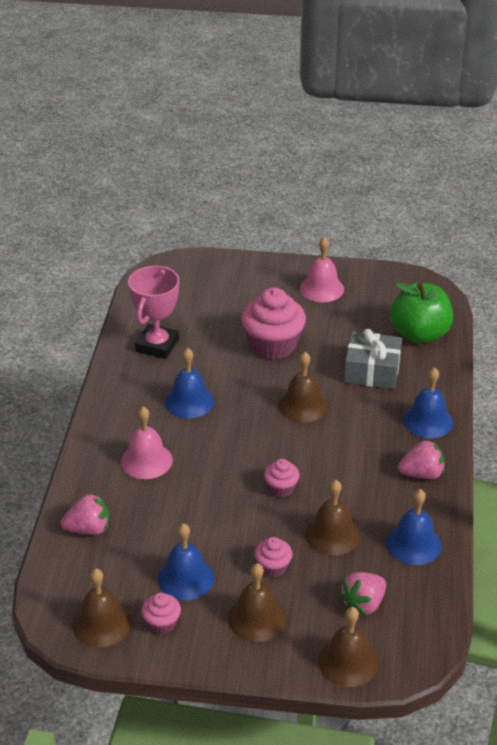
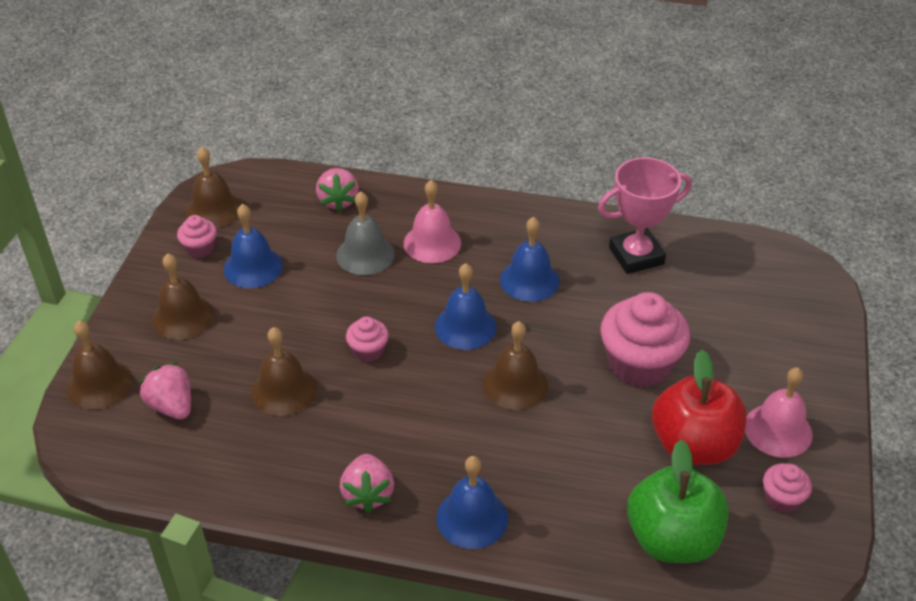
camera: 95 degrees right, 5 degrees up
pink trophy [128,266,179,359] -> pink trophy turned 45 degrees counterclockwise [598,157,692,274]
pink cupcake [254,537,293,577] -> pink cupcake moved to [763,463,812,513]
grey gift [344,329,402,389] -> none
blue bell [386,489,441,565] -> blue bell moved to [435,263,497,350]
none -> grey bell [336,191,395,275]
none -> red apple [652,350,747,465]

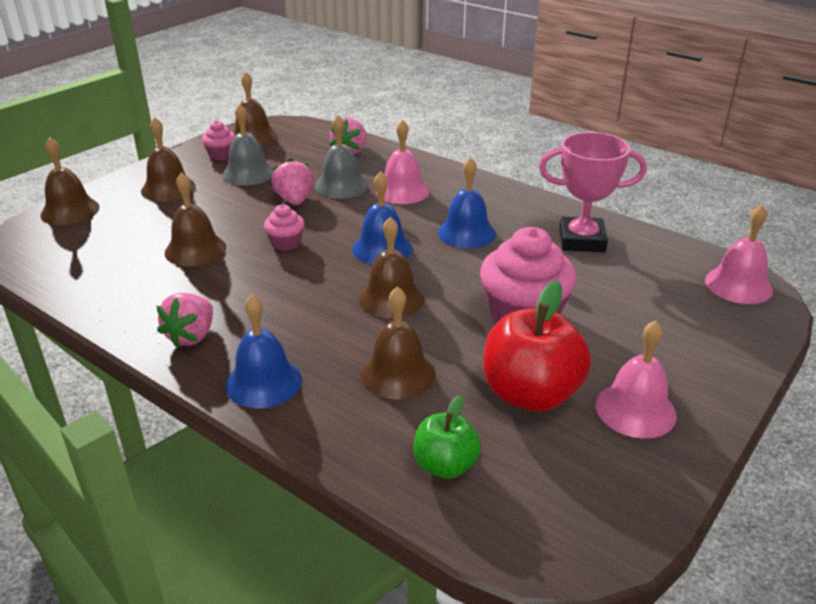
camera: 25 degrees right, 10 degrees down
pink strawberry [139,362,191,420] -> pink strawberry moved to [271,158,313,205]
blue bell [224,204,283,288] -> grey bell [222,104,274,186]
green apple [627,440,728,563] -> green apple [413,395,481,479], size x0.58
pink cupcake [763,463,812,513] -> none
none -> brown bell [361,286,436,399]
none -> pink bell [705,205,773,304]

